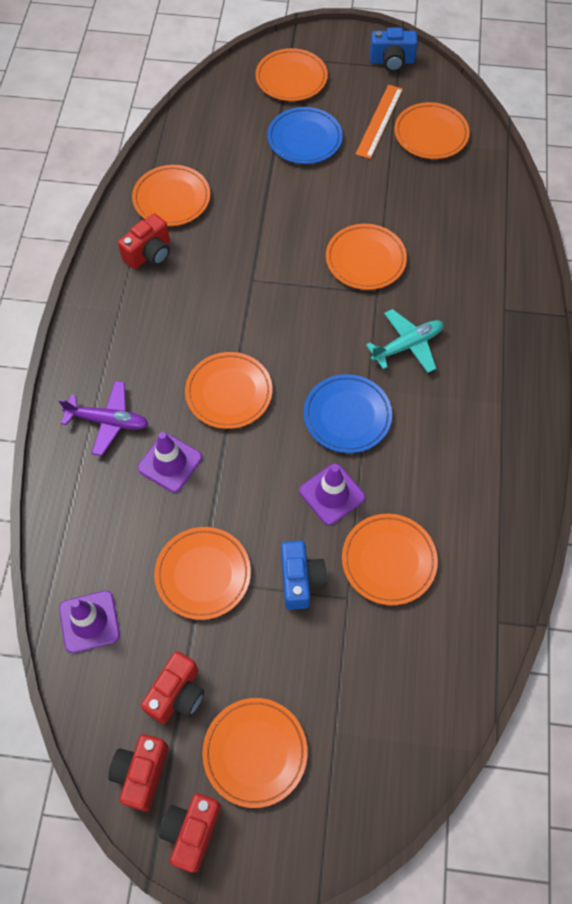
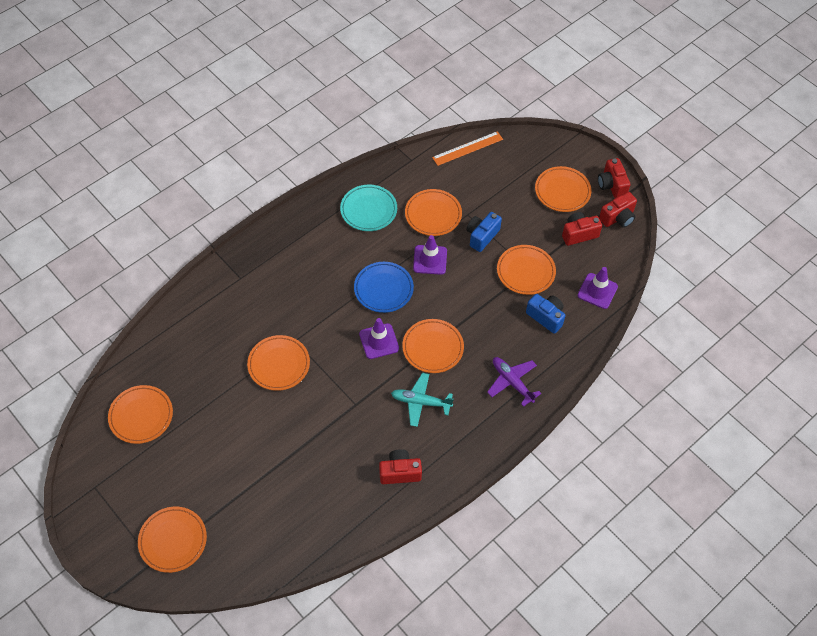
camera: 140 degrees left, 5 degrees down
orange plate [132,165,210,226] -> none
purple traffic cone [138,432,202,492] -> purple traffic cone moved to [359,318,399,359]
red camera [159,793,221,873] -> red camera turned 105 degrees clockwise [598,158,630,198]
blue plate [267,107,342,164] -> none
orange ruler [355,85,403,159] -> orange ruler moved to [432,131,503,166]
turquoise plane [366,309,443,373] -> turquoise plane moved to [391,373,454,427]
blue camera [370,27,418,72] -> blue camera moved to [526,294,565,334]
none -> turquoise plate [340,185,397,231]

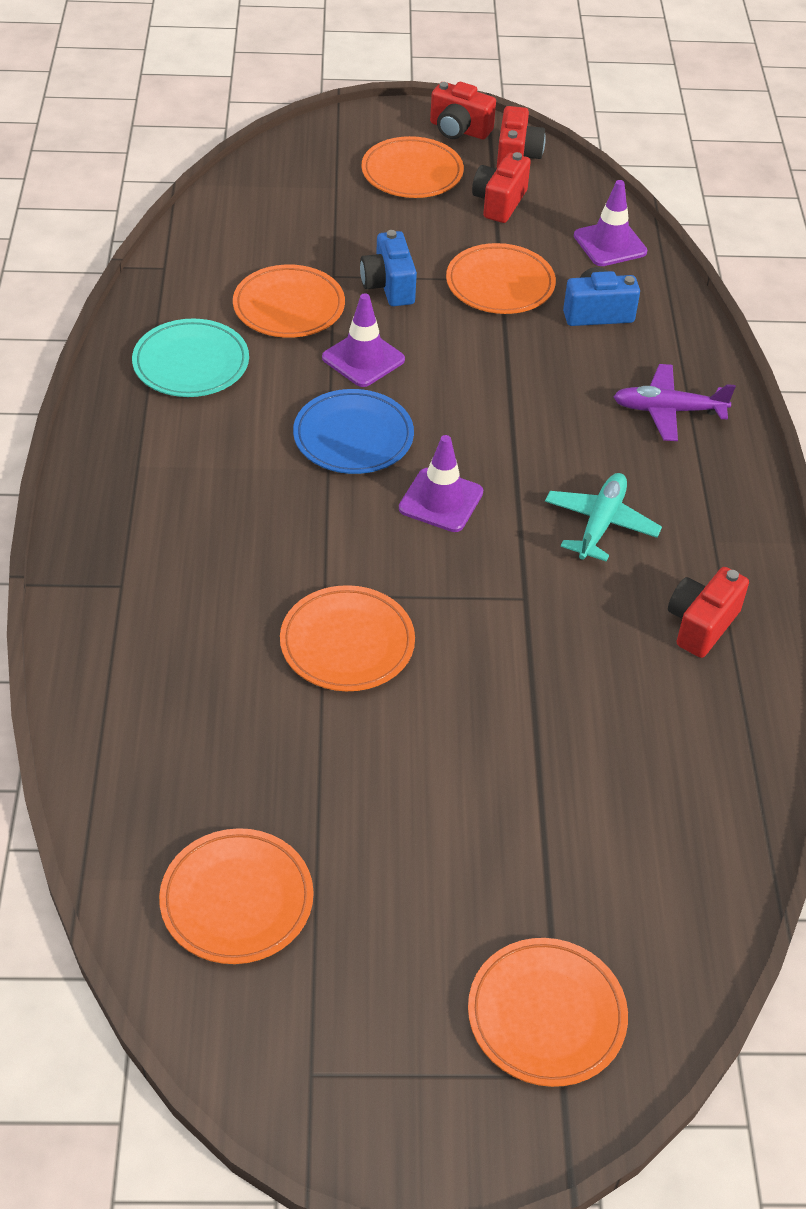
camera: 50 degrees left, 10 degrees down
turquoise plane [391,373,454,427] -> turquoise plane turned 150 degrees clockwise [545,473,662,562]
orange plate [402,319,464,373] -> none
orange ruler [432,131,503,166] -> none

